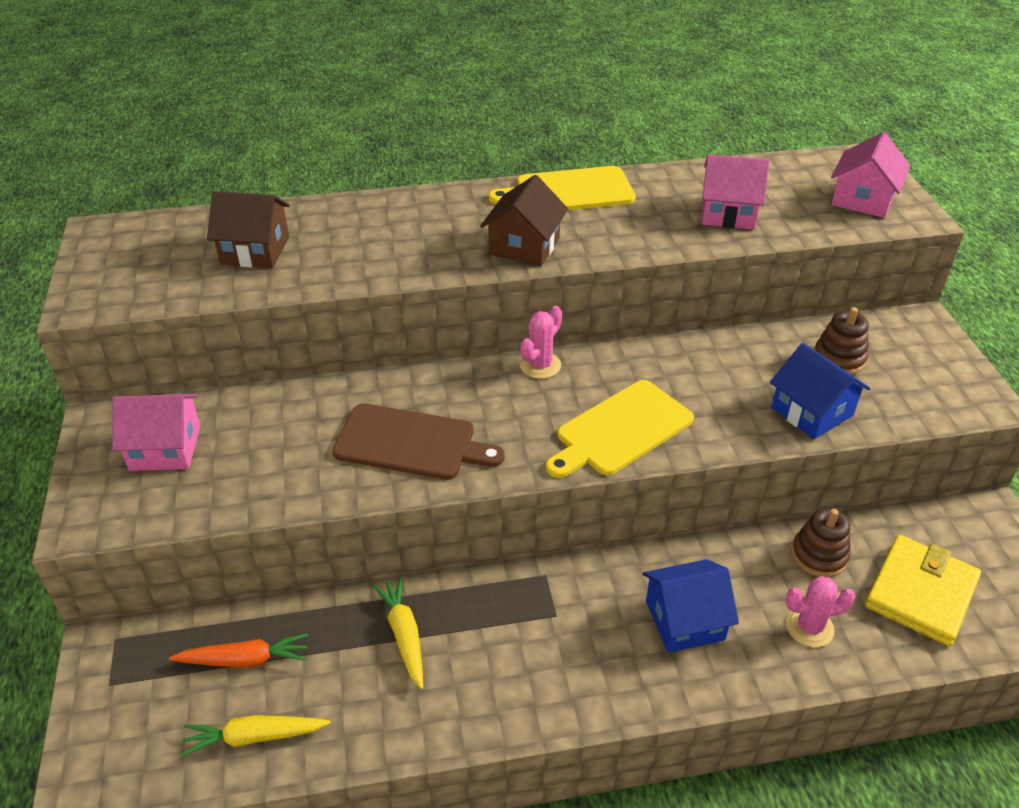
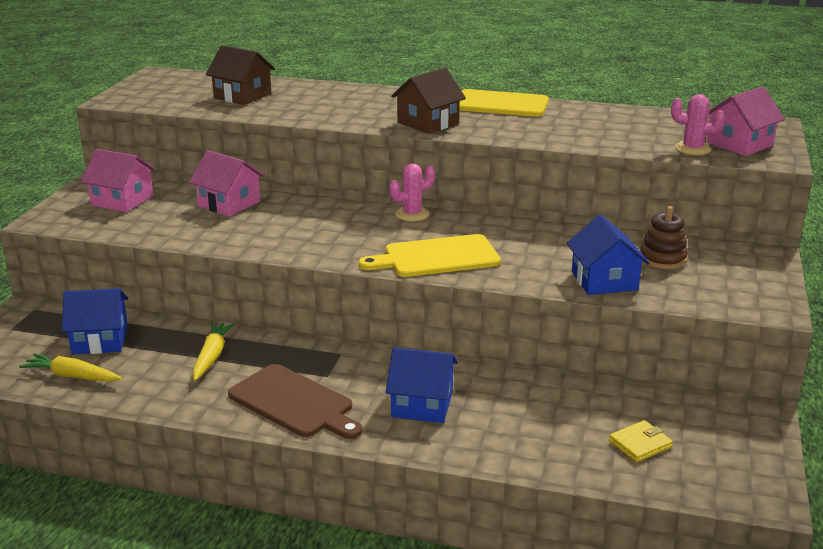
camera: 25 degrees right, 15 degrees down
orange carrot [169,633,308,668] -> blue house [62,288,128,355]
brown cutting board [332,403,505,480] -> brown cutting board moved to [228,364,363,439]
pink house [702,155,769,230] -> pink house moved to [189,150,265,217]
pink cactus [785,576,856,647] -> pink cactus moved to [671,94,725,155]
brown stacking toy [791,508,851,577] -> none
yellow wallet [865,535,981,646] -> yellow wallet [609,420,673,462], size x0.52

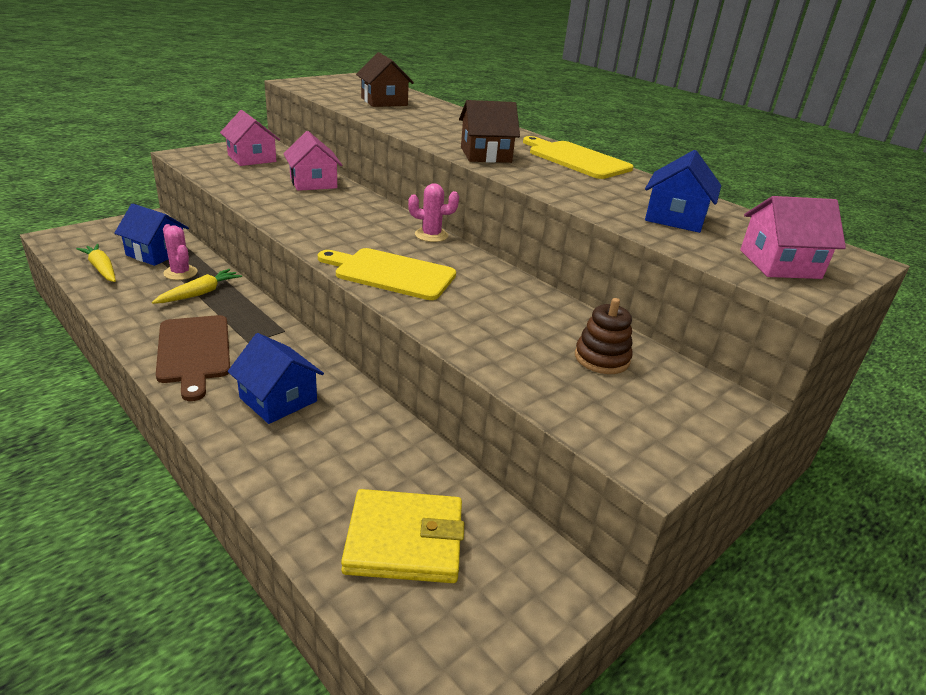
camera: 30 degrees right, 5 degrees up
blue house [567,215,650,295] -> blue house moved to [645,150,721,233]
yellow wallet [609,420,673,462] -> yellow wallet [341,489,465,583], size x1.91
pink cactus [671,94,725,155] -> pink cactus moved to [163,224,197,280]

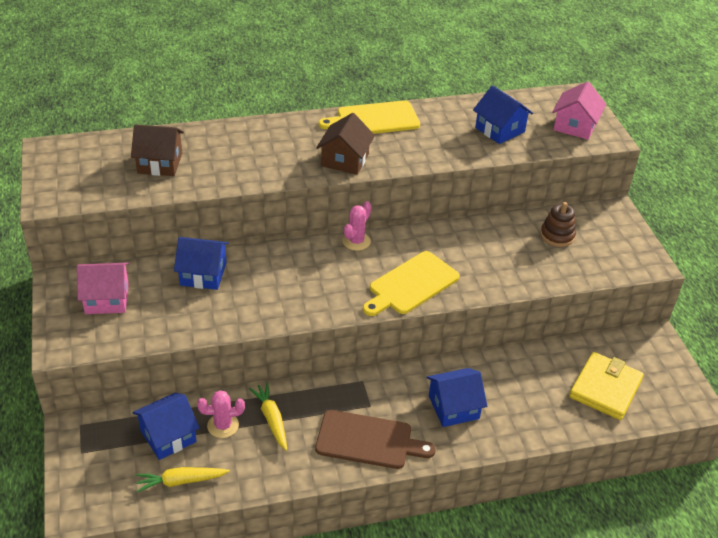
camera: 60 degrees left, 10 degrees up
pink house [283,131,342,191] -> blue house [174,237,229,290]

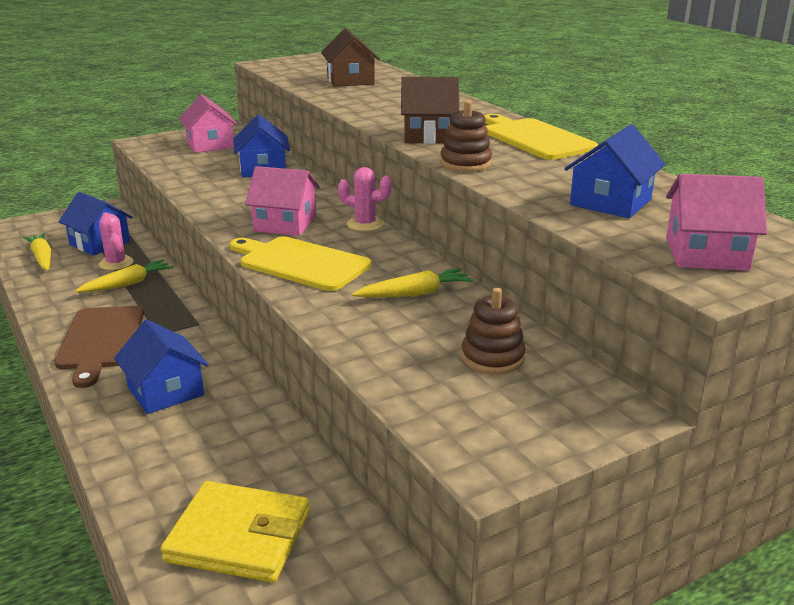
camera: 75 degrees right, 15 degrees down
none -> pink house [245,166,320,236]
none -> yellow carrot [352,268,473,298]
none -> brown stacking toy [440,101,492,172]

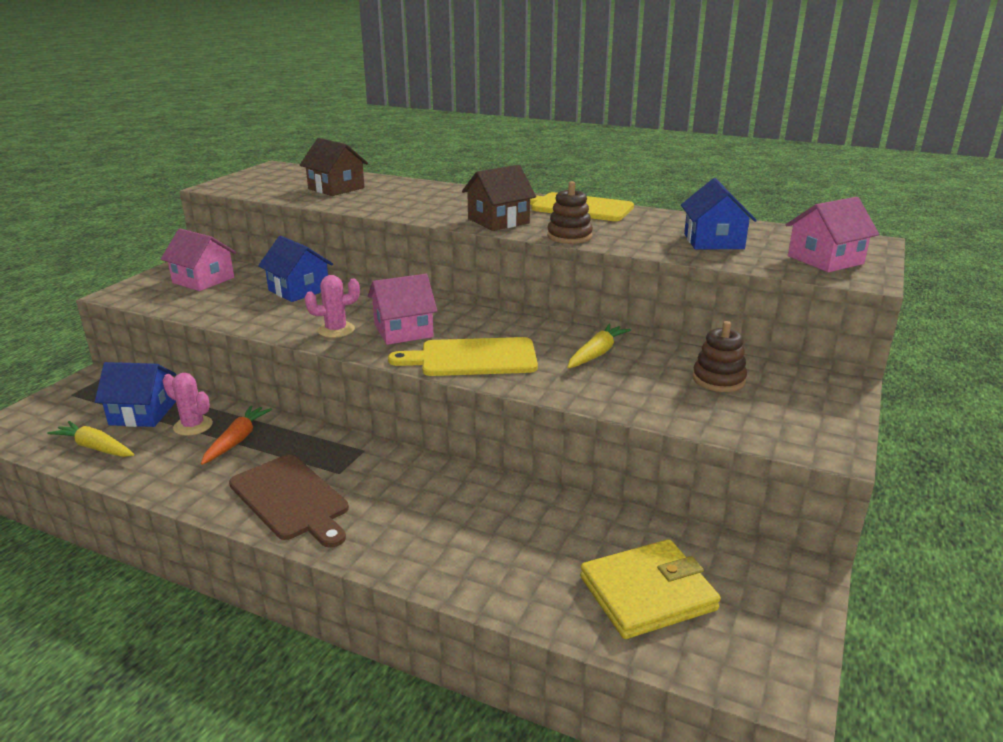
camera: 35 degrees left, 0 degrees up
yellow carrot [75,259,173,292] -> orange carrot [201,405,272,465]
blue house [114,320,209,414] -> none
pink cactus [338,167,392,231] -> pink cactus moved to [304,275,360,338]

